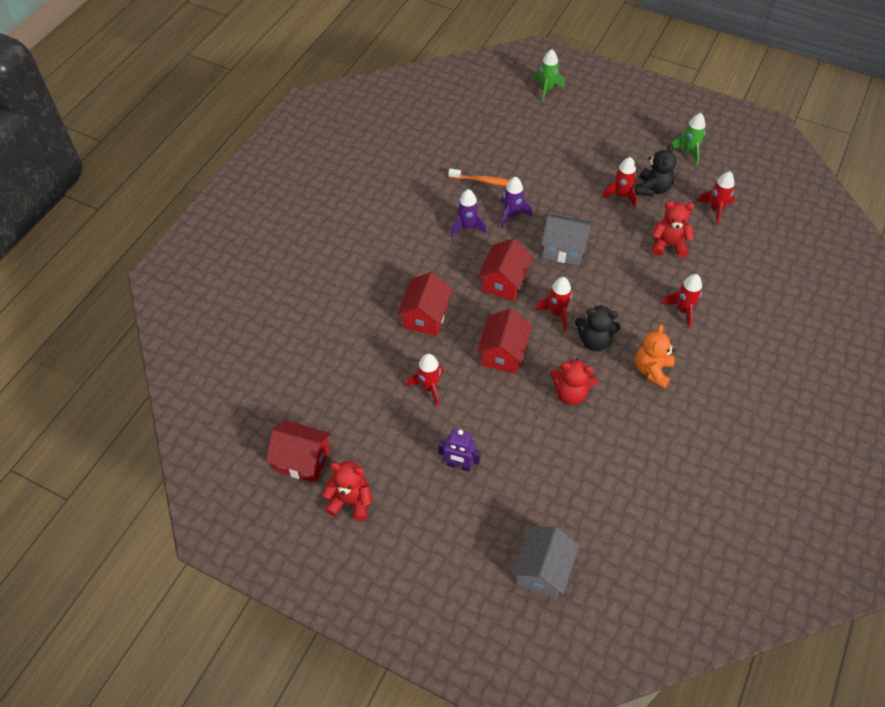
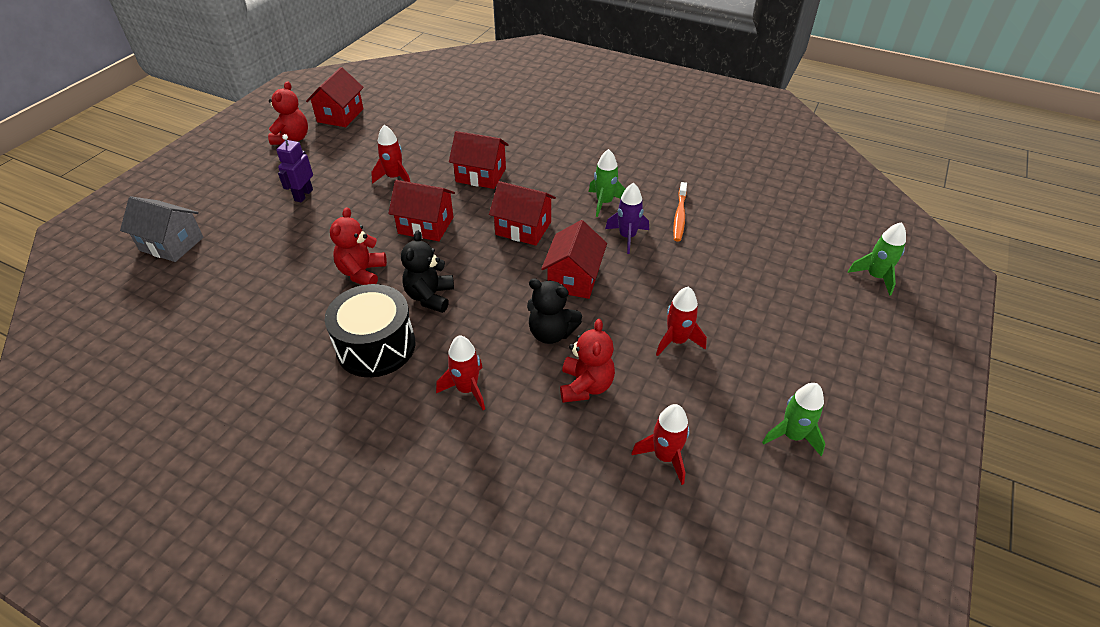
camera: 90 degrees right, 10 degrees down
purple rocket [451,189,487,237] -> green rocket [589,149,625,217]
red rocket [535,277,572,330] -> none
grey house [542,214,592,265] -> red house [541,220,607,299]
black teddy bear [635,144,677,196] -> black teddy bear moved to [527,278,582,344]
orange teddy bear [635,324,675,389] -> black drum [325,284,415,377]

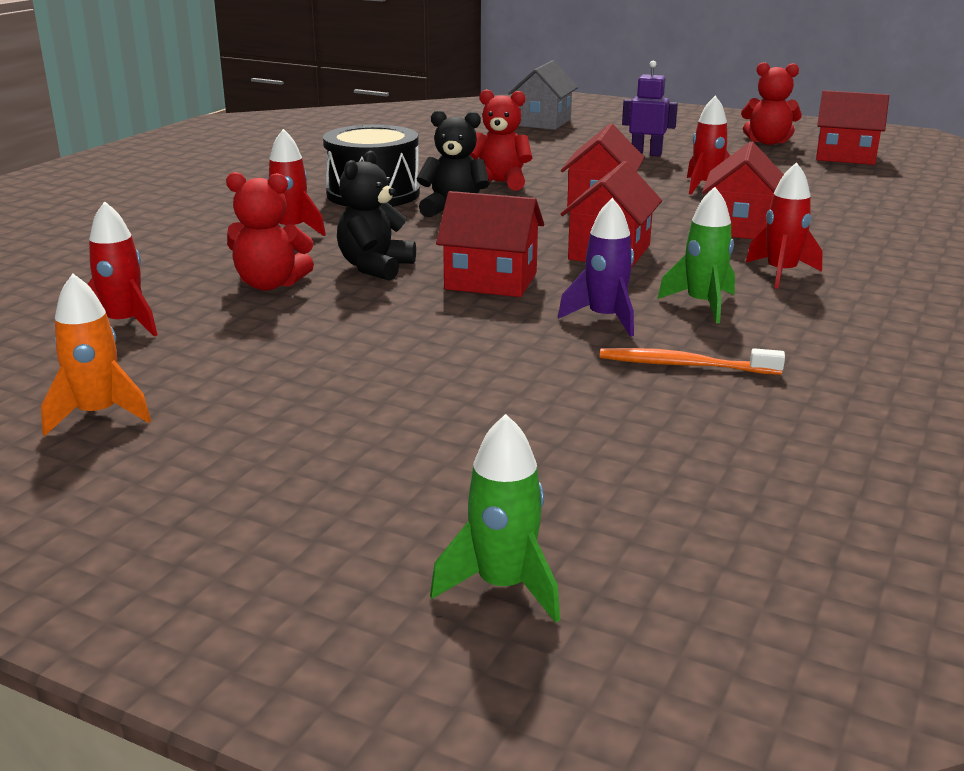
camera: 90 degrees right, 20 degrees down
red rocket [656,286,707,356] -> red rocket moved to [746,162,823,289]
green rocket [762,383,825,456] -> orange rocket [41,274,151,436]

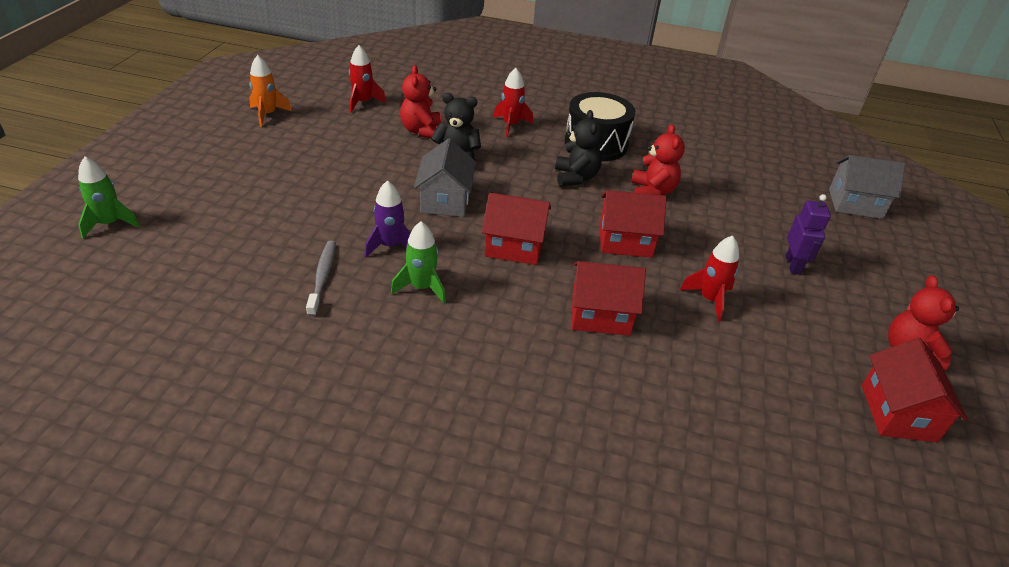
camera: 75 degrees right, 15 degrees up
red house [436,191,544,297] -> grey house [414,138,476,217]
orange toothbrush [600,348,785,375] -> grey toothbrush [306,240,336,317]
red rocket [746,162,823,289] -> none

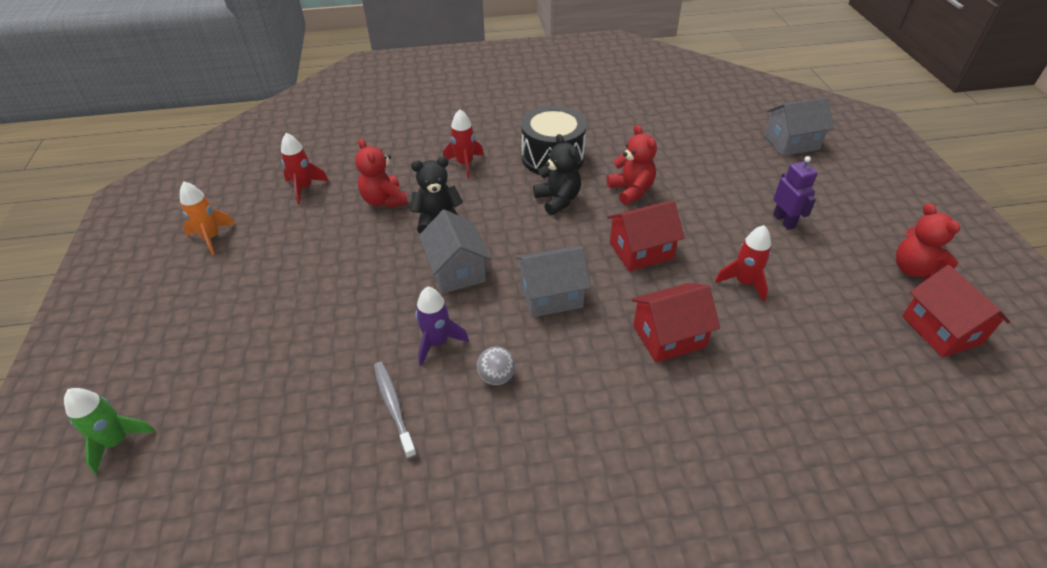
camera: 20 degrees left, 5 degrees up
green rocket [391,221,446,303] -> grey ball [477,346,515,385]
red house [482,192,551,265] -> grey house [515,247,591,318]

